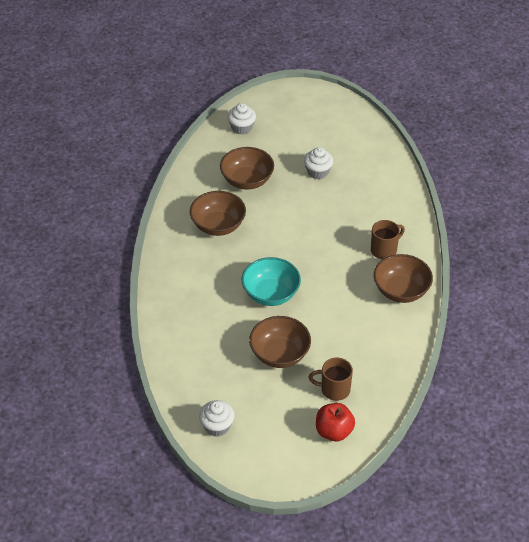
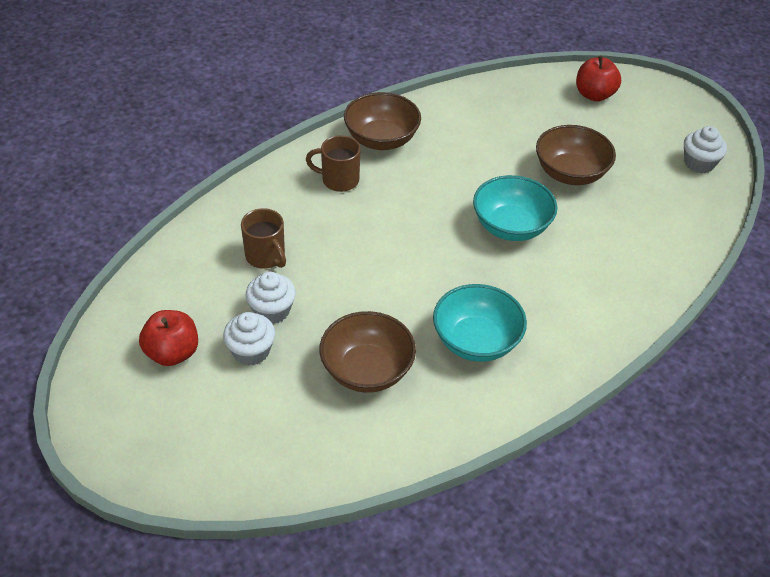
camera: 135 degrees left, 0 degrees up
brown bowl [190,191,246,236] -> turquoise bowl [433,284,527,362]
white cupcake [228,103,256,135] -> white cupcake moved to [223,312,275,366]
brown mug [308,358,353,401] -> brown mug moved to [241,208,286,269]
none -> red apple [139,310,198,366]

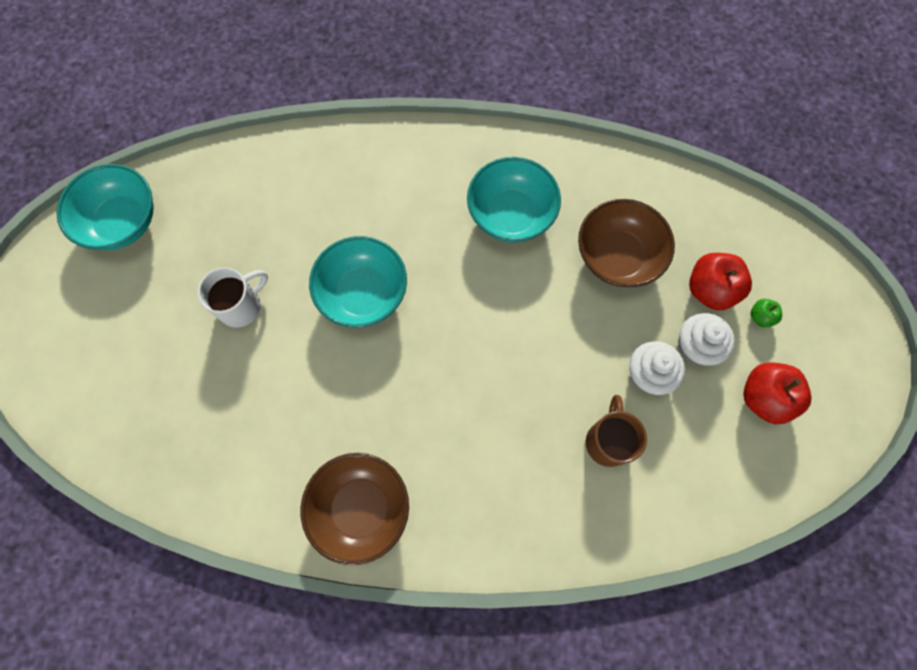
camera: 135 degrees left, 25 degrees up
brown mug [306,135,361,192] -> none
brown bowl [536,125,616,185] -> white mug [198,268,268,328]
red apple [576,55,621,102] -> red apple moved to [689,253,752,310]
white cupcake [684,126,727,173] -> turquoise bowl [56,164,154,250]
none -> green apple [751,299,782,328]

